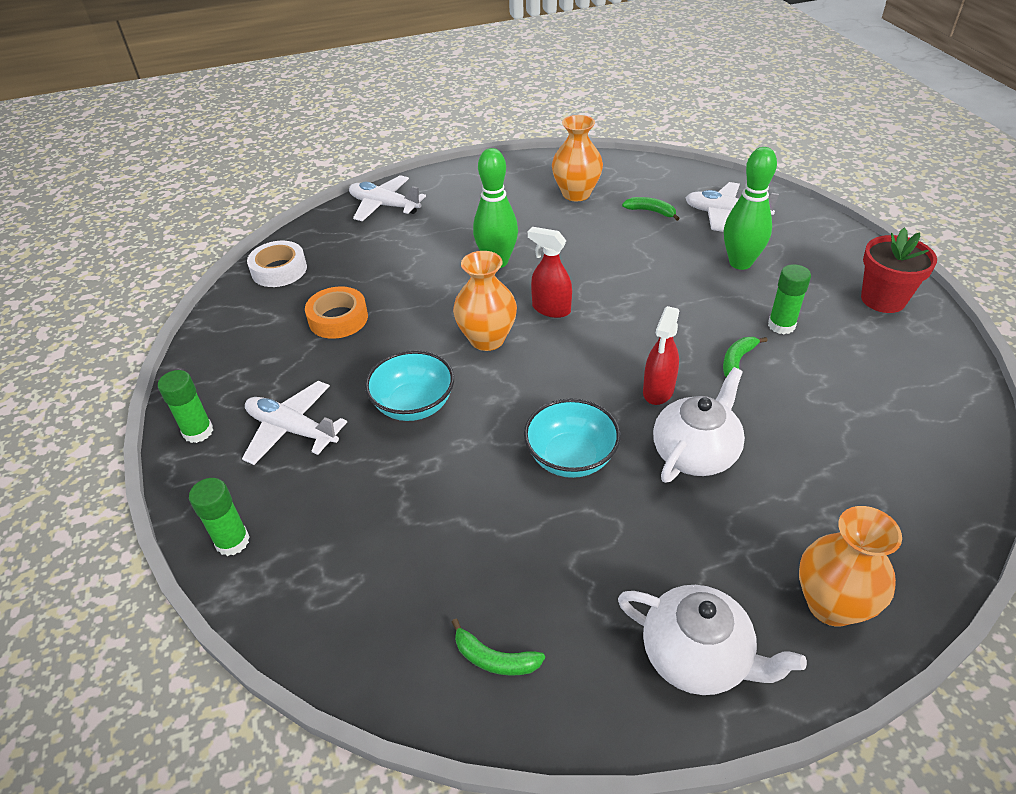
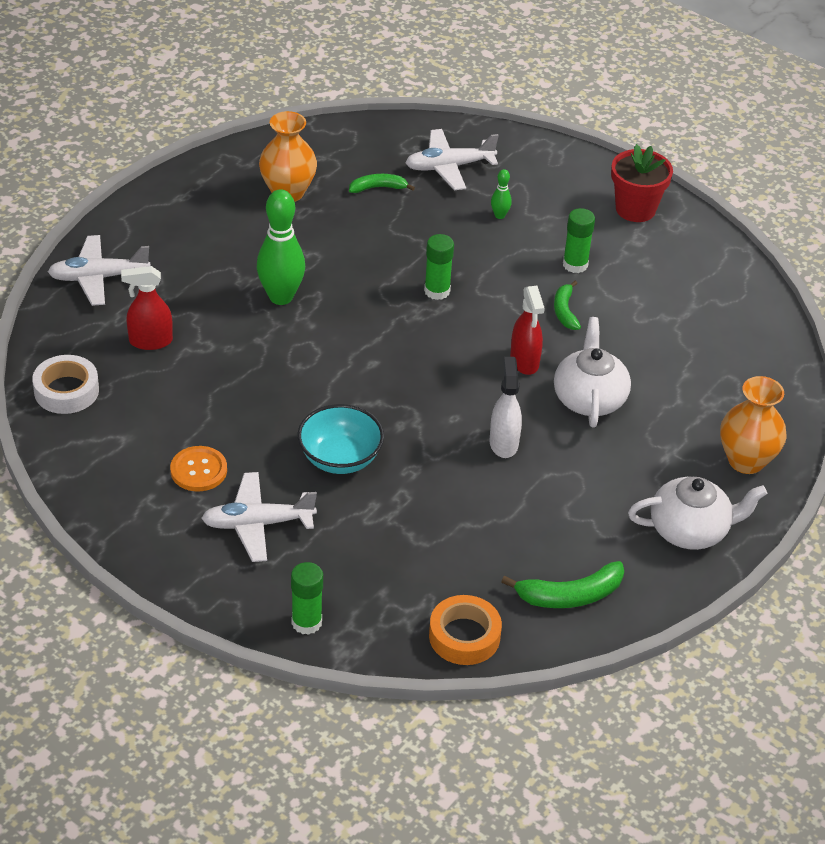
camera: 40 degrees left, 0 degrees up
green glue stick [158,370,213,443] -> green glue stick moved to [424,234,454,300]
orange tape [305,286,368,339] -> orange tape moved to [429,595,502,665]
green banana [452,619,545,676] -> green banana [501,561,624,608], size x1.56
orange vase [453,251,517,351] -> none
turquoise bowl [524,399,621,478] -> white spray bottle [490,357,522,458]
red spray bottle [528,227,572,318] -> red spray bottle moved to [121,266,173,350]
green bowling pin [724,147,777,270] -> green bowling pin [491,169,512,219], size x0.45
none -> orange button [170,446,227,492]

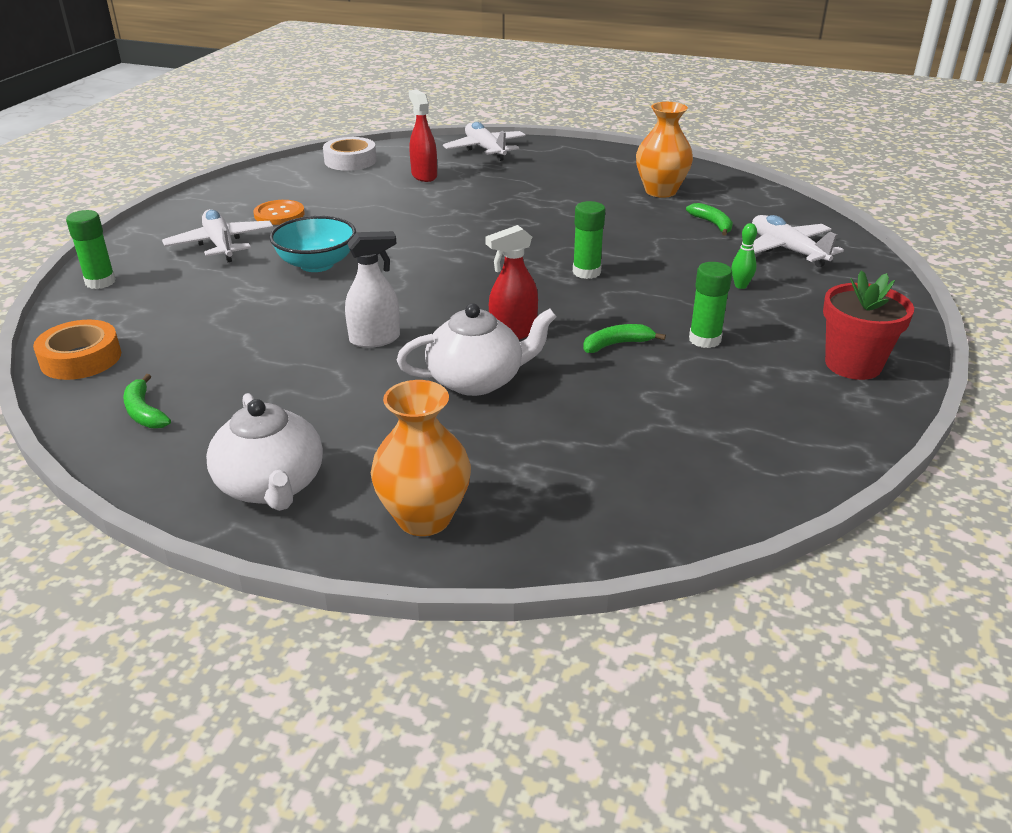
camera: 75 degrees right, 10 degrees down
green bowling pin [256,189,305,305] -> none
green banana [501,561,624,608] -> green banana [123,374,171,429], size x0.64

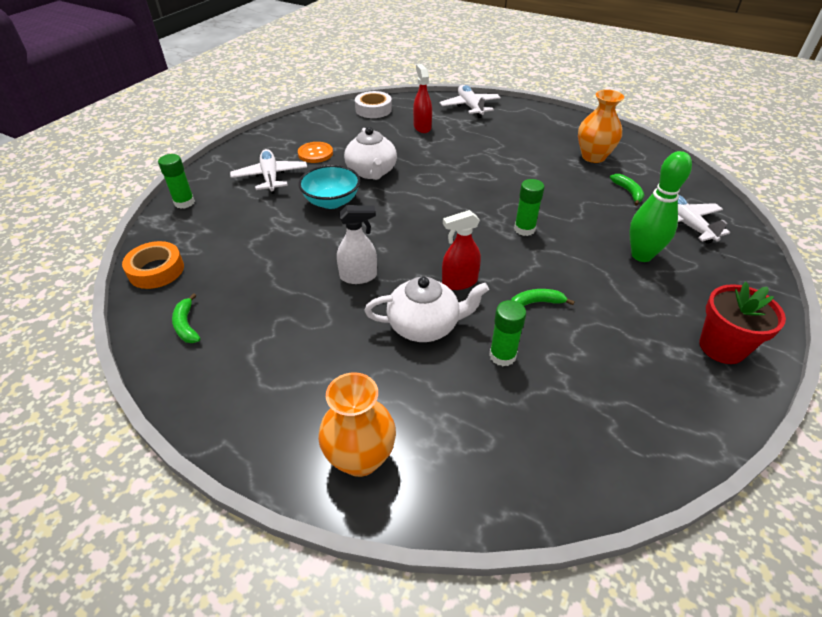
camera: 10 degrees right, 10 degrees up
white teapot [206,393,323,511] -> white teapot moved to [344,127,397,180]
green glue stick [689,262,732,348] -> green glue stick moved to [489,300,526,366]
green bowling pin [732,223,757,289] -> green bowling pin [629,151,692,262], size x2.22

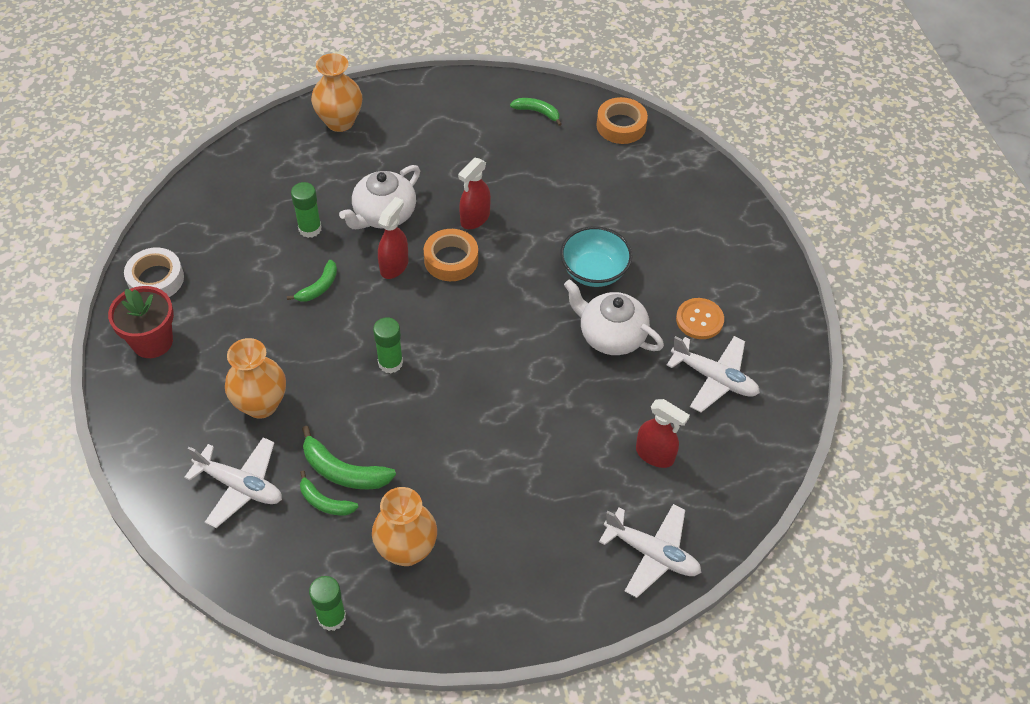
camera: 135 degrees right, 10 degrees up
green glue stick [158,154,195,209] -> green glue stick moved to [309,576,346,631]
white plane [230,149,307,194] -> white plane moved to [667,336,760,413]
white spray bottle [337,205,377,284] -> red spray bottle [458,158,491,229]
white tape [355,91,392,118] -> white tape moved to [124,247,184,297]
green bowling pin [629,151,692,262] -> orange vase [225,338,286,419]
none -> green banana [302,426,396,489]
none -> orange tape [424,229,478,281]

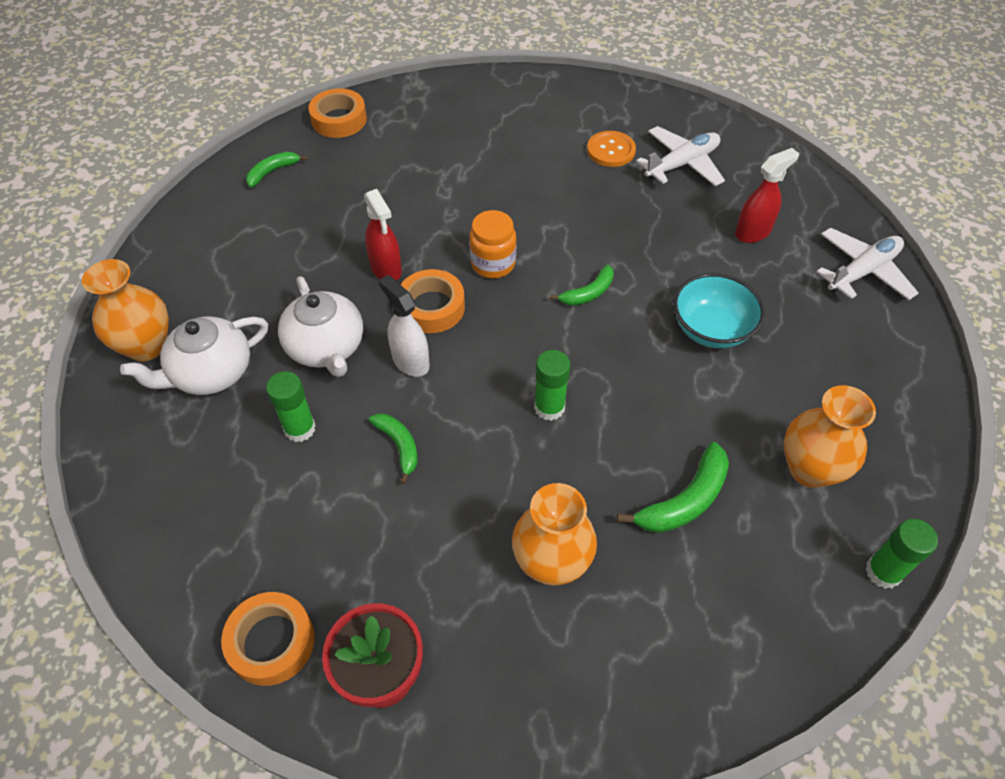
camera: 65 degrees left, 0 degrees up
white tape [124,247,184,297] -> orange tape [221,592,315,686]
white plane [184,437,282,528] -> none
green banana [300,471,358,515] -> green banana moved to [550,265,614,306]
red spray bottle [378,197,408,279] -> white spray bottle [378,275,430,377]
turquoise bowl [560,226,632,287] -> turquoise bowl moved to [673,273,765,348]
white teapot [564,279,664,355] -> white teapot moved to [120,317,268,395]
none -> orange jar [469,210,516,278]

